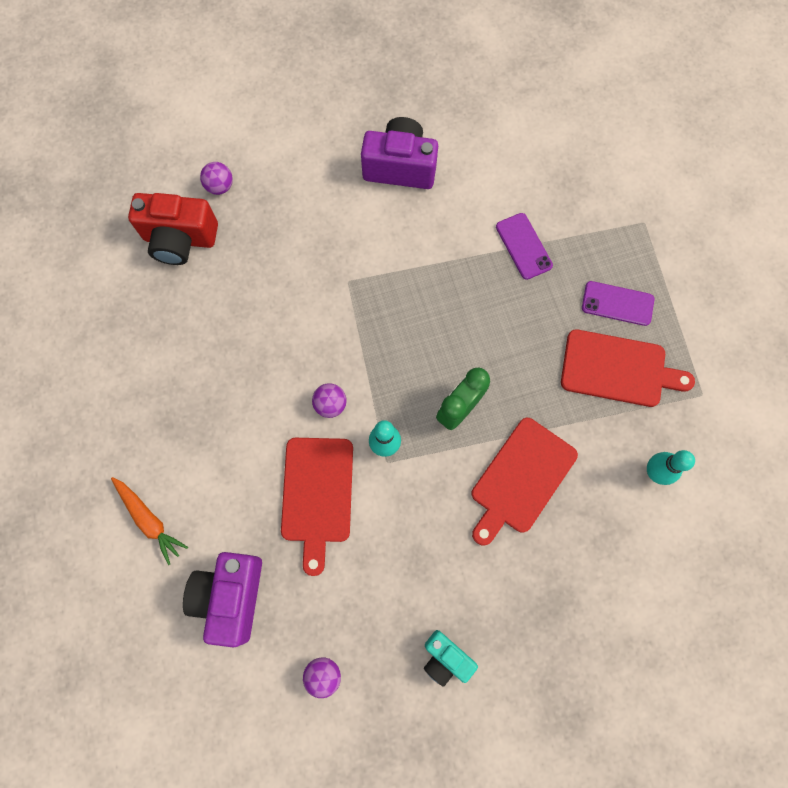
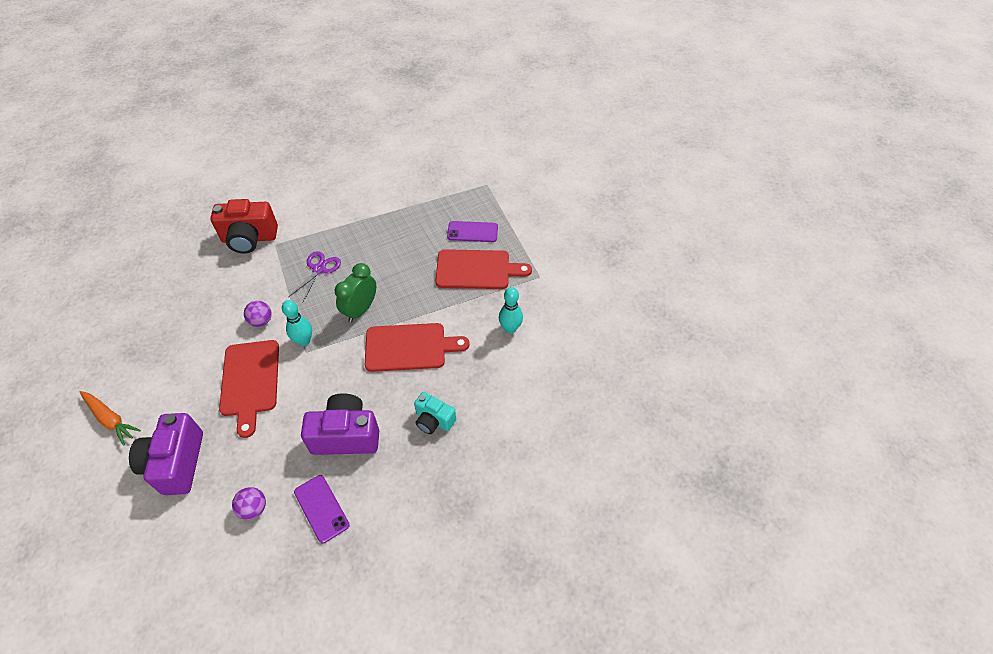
camera: 10 degrees left, 20 degrees down
red camera [128,193,218,265] -> red camera moved to [210,199,278,254]
purple ball [200,162,233,195] -> none
purple camera [361,117,438,189] -> purple camera moved to [301,393,379,455]
turquoise camera [424,630,478,687] -> turquoise camera moved to [414,392,456,434]
red cutting board [472,418,578,546] -> red cutting board turned 120 degrees counterclockwise [365,323,470,372]
purple phone [496,213,553,280] -> purple phone moved to [294,475,350,543]
none -> purple scissors [289,251,341,302]

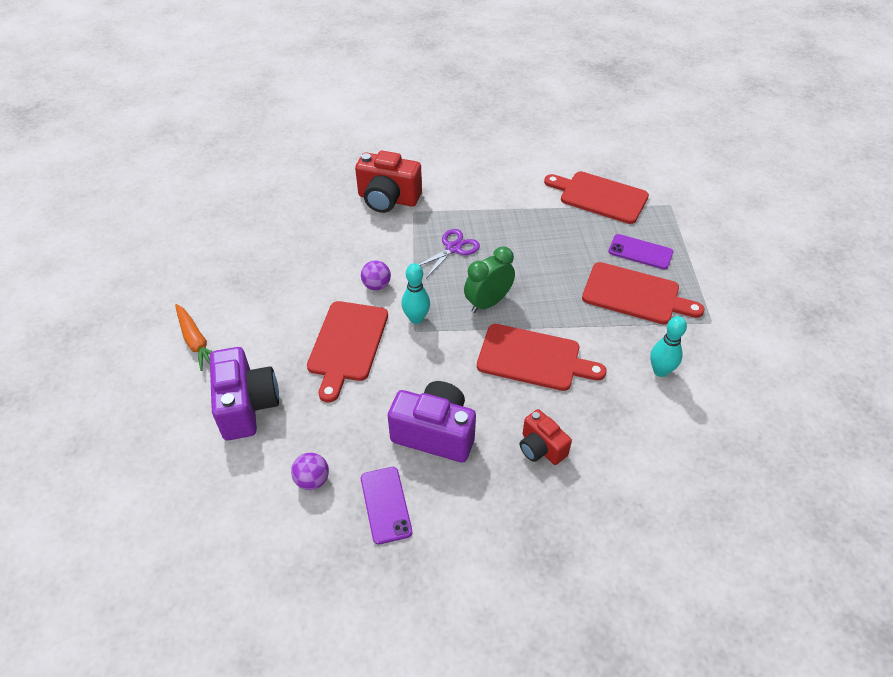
camera: 20 degrees right, 5 degrees down
purple camera [129,413,203,495] -> purple camera turned 150 degrees clockwise [210,347,279,440]
turquoise camera [414,392,456,434] -> red camera [520,409,572,465]
none -> red cutting board [544,171,649,224]

